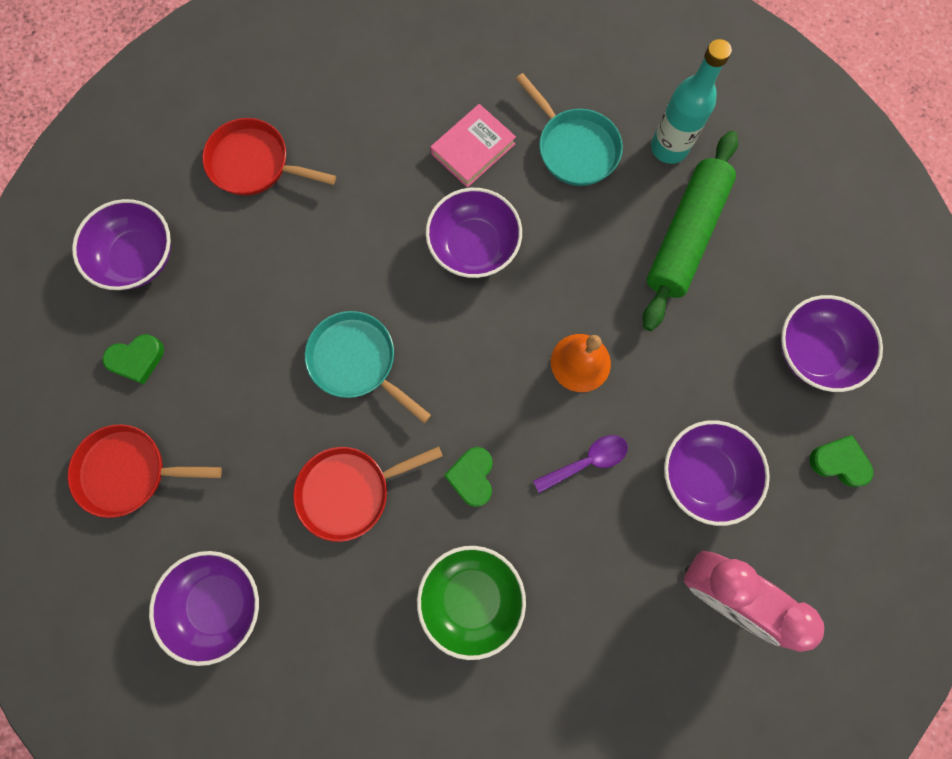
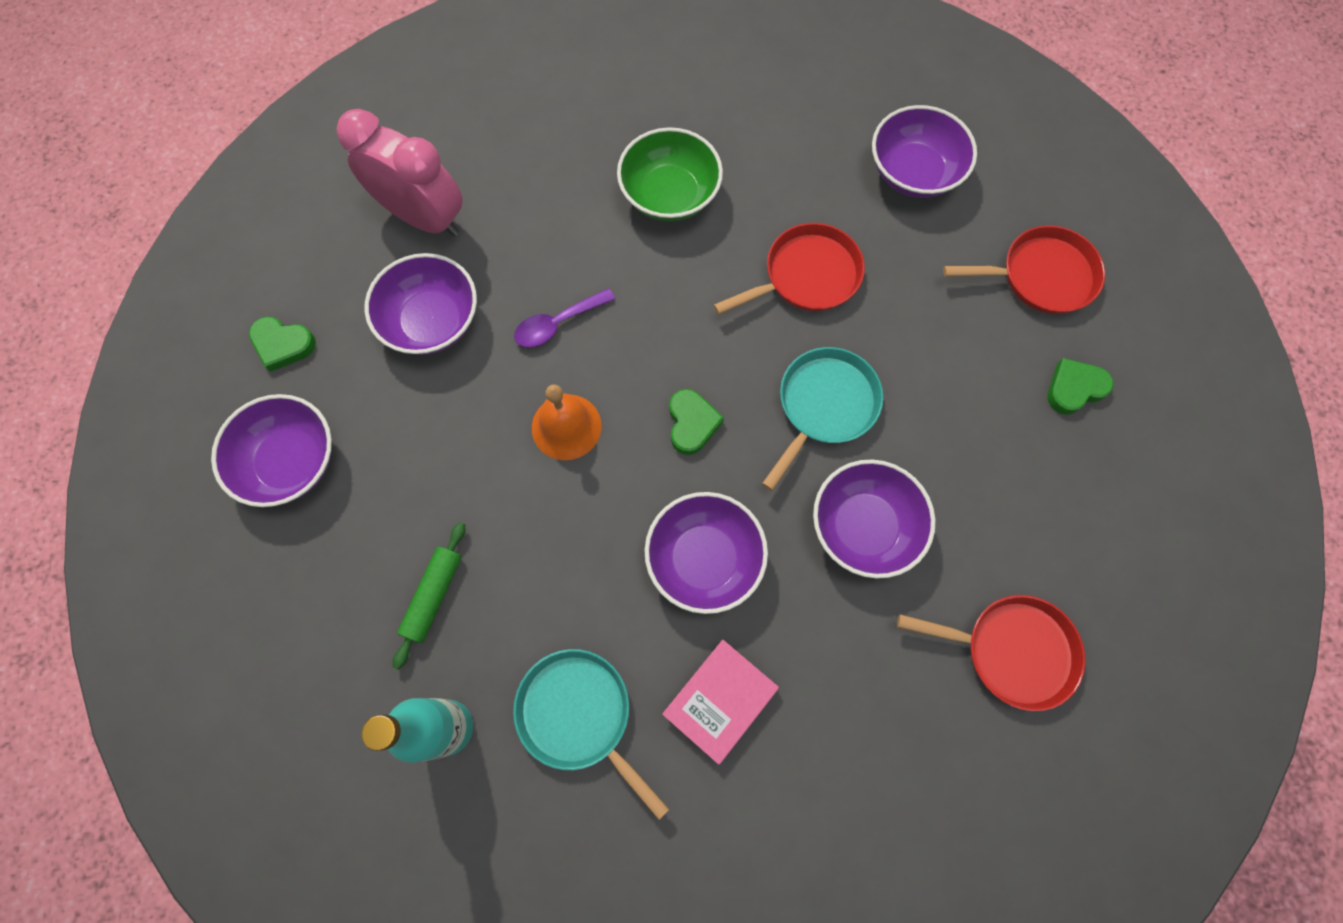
camera: 175 degrees right, 5 degrees down
purple bowl [72,199,171,290] -> purple bowl moved to [813,459,935,579]
turquoise pan [305,311,431,423] -> turquoise pan turned 90 degrees counterclockwise [762,347,883,491]
green heart [444,447,493,507] -> green heart moved to [669,389,724,455]
green rolling pin [642,131,738,331] -> green rolling pin [393,522,465,670], size x0.52

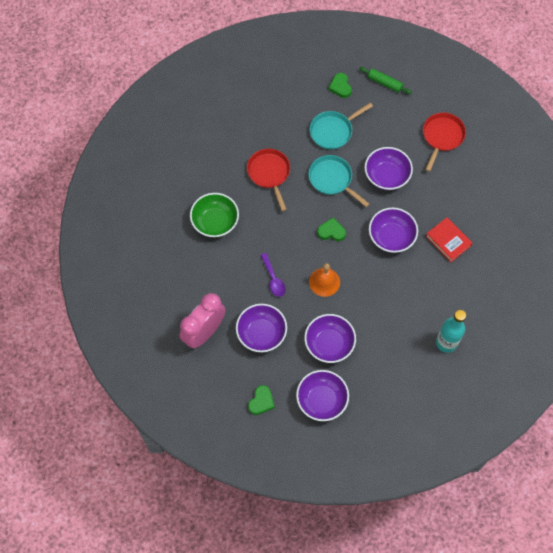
camera: 80 degrees left, 5 degrees down
green rolling pin [393,522,465,670] -> green rolling pin moved to [359,67,412,94]
turquoise pan [513,649,669,820] -> turquoise pan moved to [310,103,373,150]
pink book [662,640,779,765] -> red book [425,217,472,262]
purple bowl [872,105,977,198] -> purple bowl moved to [304,314,356,363]
red pan [943,225,1105,314] -> none

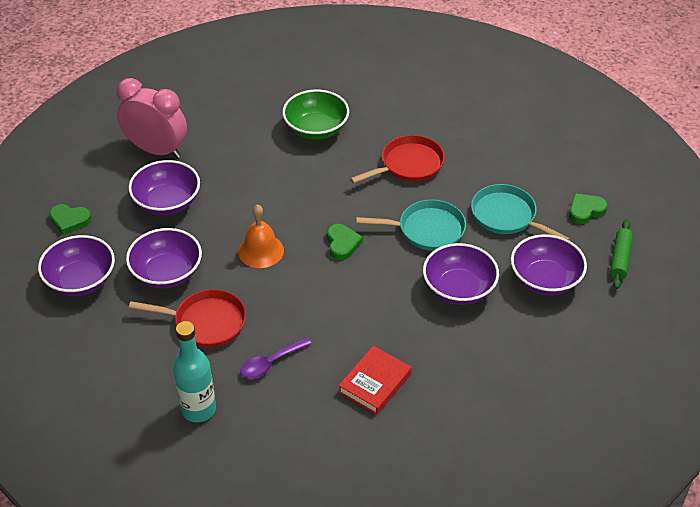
camera: 75 degrees right, 20 degrees down
purple spoon [261,253,286,297] -> purple spoon moved to [240,337,312,379]
turquoise pan [309,155,369,207] -> turquoise pan turned 60 degrees clockwise [356,199,466,251]
purple bowl [369,208,418,253] -> purple bowl moved to [511,234,587,295]
red pan [423,113,466,172] -> red pan moved to [129,289,246,348]

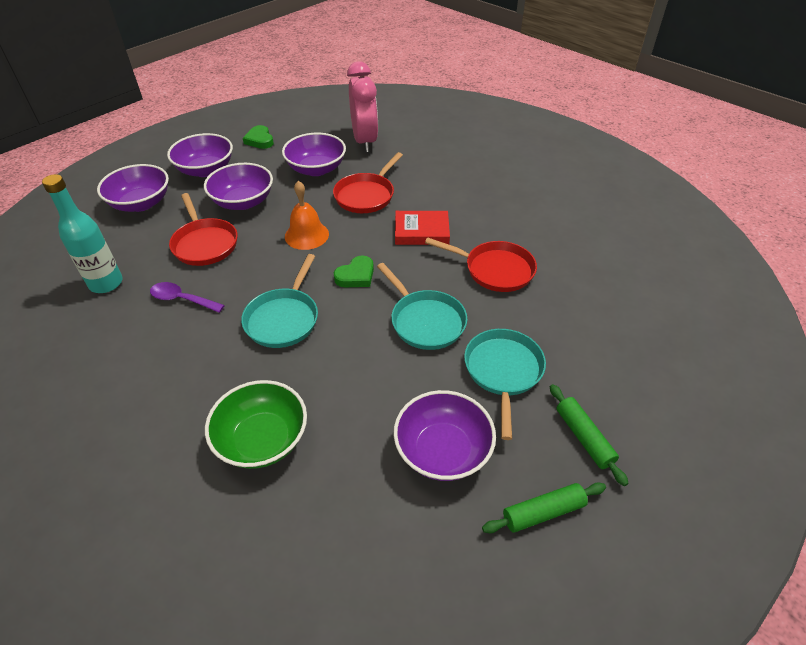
camera: 55 degrees right, 0 degrees up
green bowl [282,90,349,140] -> green bowl moved to [205,380,307,469]
red book [338,346,412,415] -> red book moved to [395,211,450,245]
purple bowl [423,243,499,305] -> purple bowl moved to [97,164,169,212]
green heart [569,193,608,224] -> green rolling pin [550,384,629,486]
none -> turquoise pan [241,254,318,348]
none -> red pan [333,152,403,213]

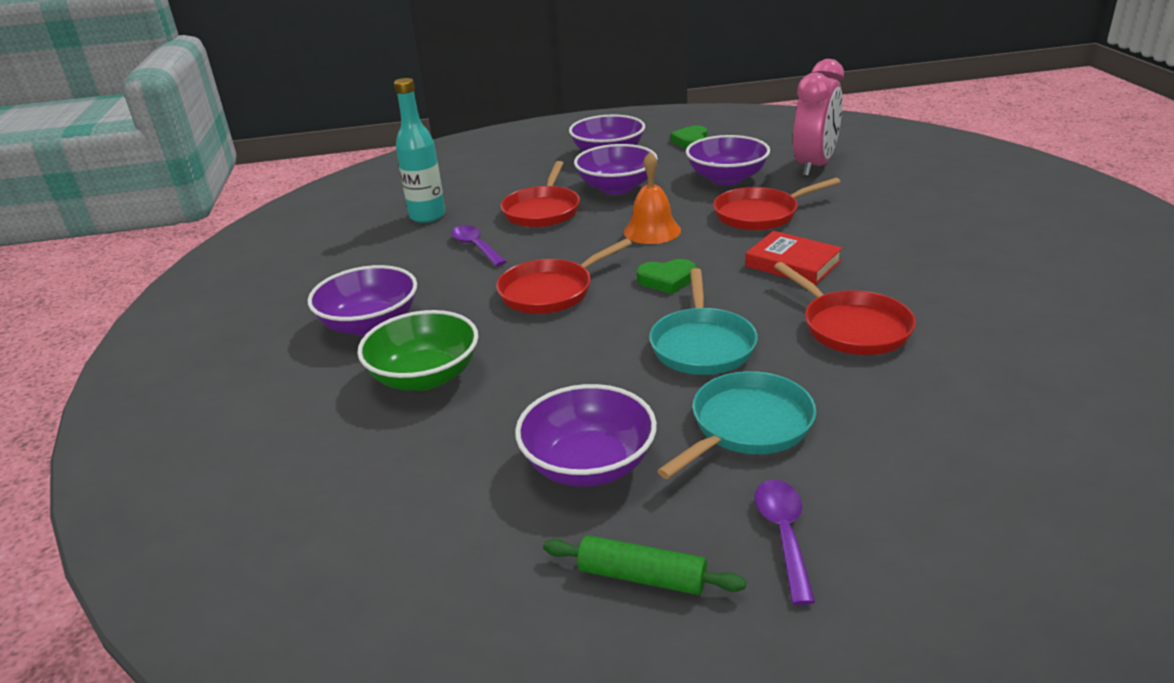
camera: 40 degrees right, 15 degrees down
purple bowl [97,164,169,212] -> purple bowl moved to [308,265,417,336]
turquoise pan [241,254,318,348] -> red pan [496,239,632,314]
green rolling pin [550,384,629,486] -> purple spoon [755,480,815,605]

